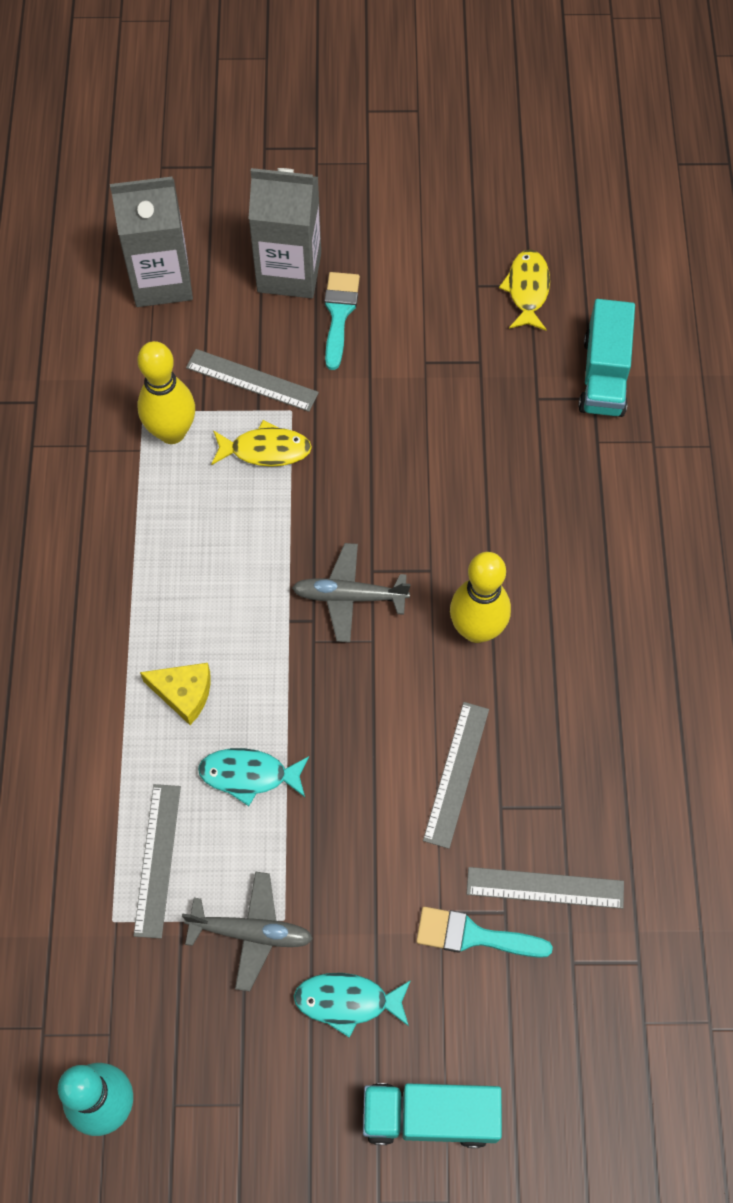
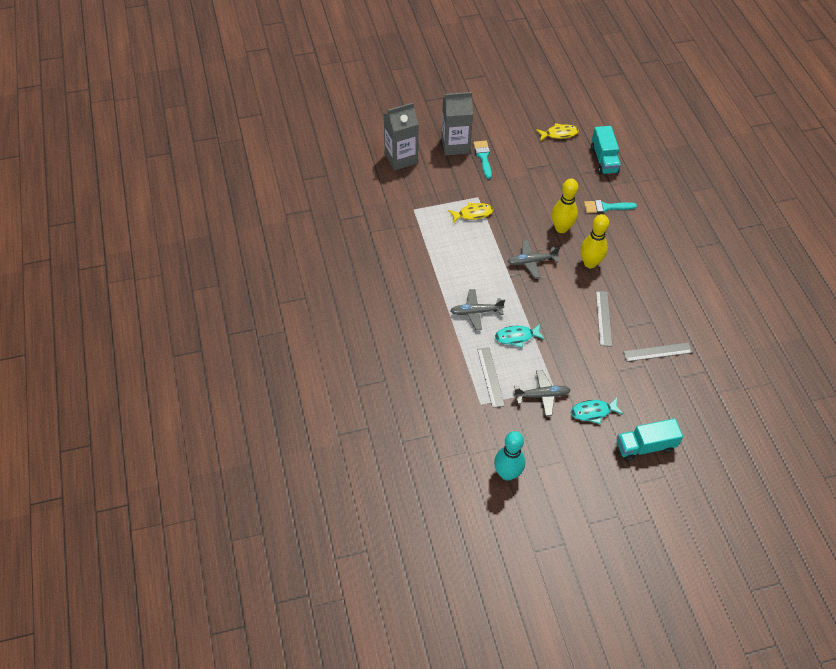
camera: 15 degrees left, 10 degrees down
yellow bowling pin [138,341,195,444] -> yellow bowling pin moved to [552,179,578,233]
yellow cheese [140,663,211,725] -> grey plane [450,289,505,330]
grey ruler [186,349,319,412] -> none
turquoise brush [416,907,553,958] -> turquoise brush moved to [584,200,637,213]
yellow fish [499,249,550,331] -> yellow fish turned 90 degrees clockwise [536,123,579,141]

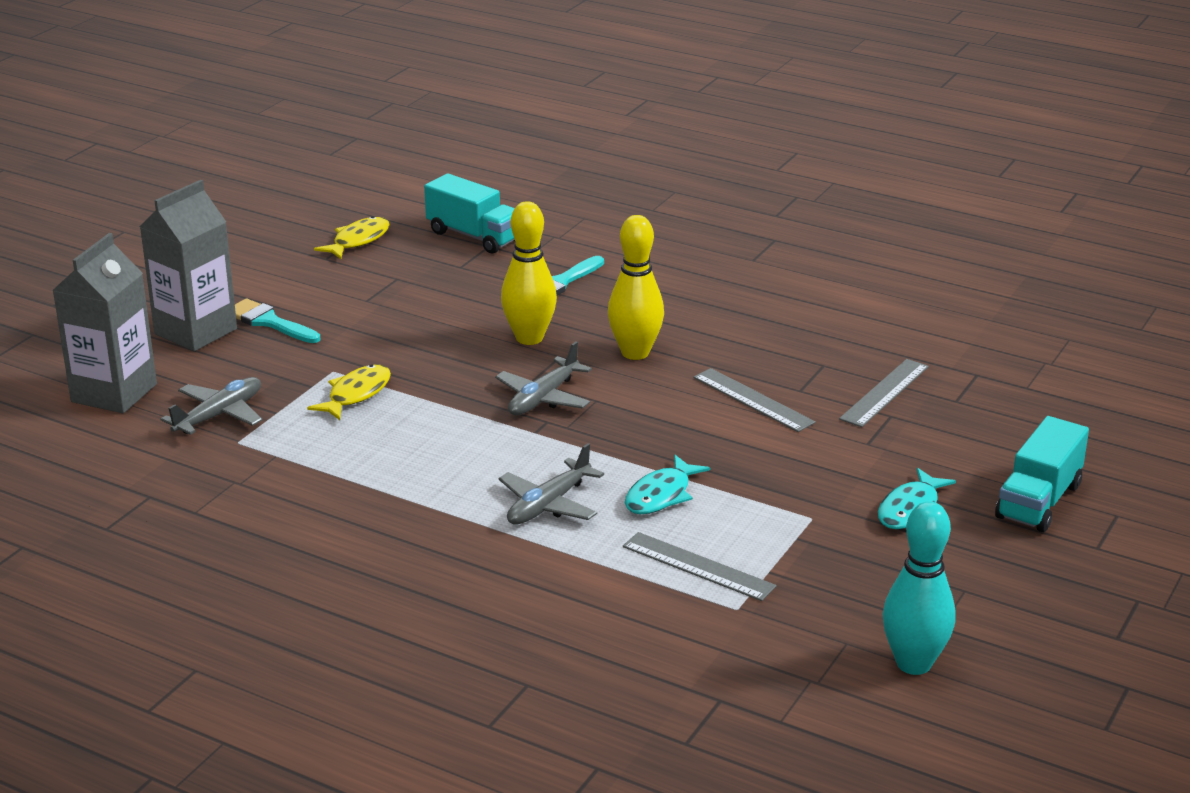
camera: 45 degrees left, 25 degrees down
grey plane [513,370,570,416] -> grey plane moved to [161,377,262,435]

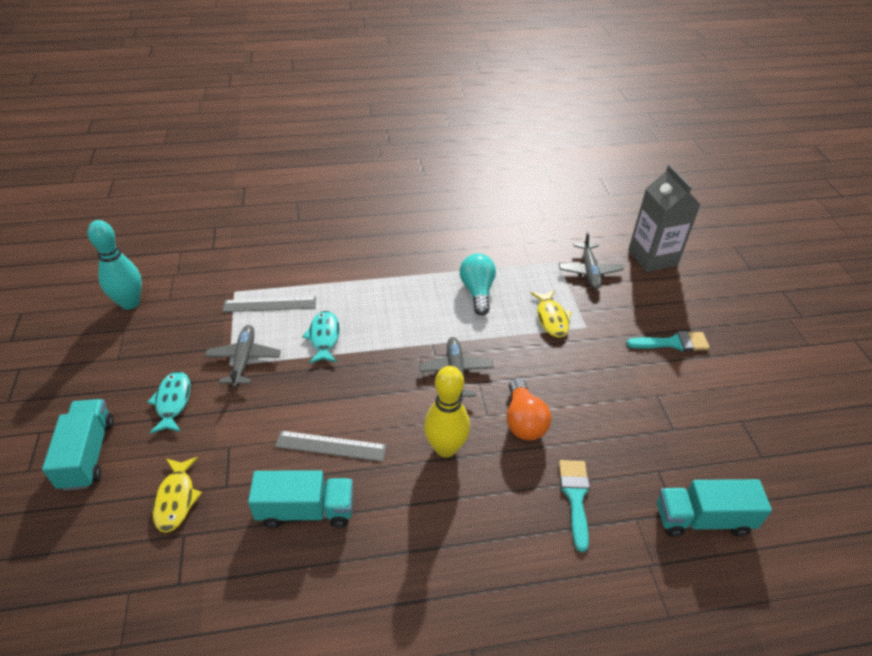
camera: 140 degrees right, 15 degrees up
grey carton [140,180,237,351] -> none
yellow fish [314,216,390,259] -> yellow fish moved to [152,457,202,533]
grey plane [499,443,604,525] -> grey plane moved to [205,325,281,387]
yellow bowling pin [501,201,557,345] -> orange light bulb [506,378,551,440]
grey ruler [839,359,929,427] -> none
none -> turquoise truck [248,470,353,528]
none -> turquoise light bulb [460,253,496,316]

